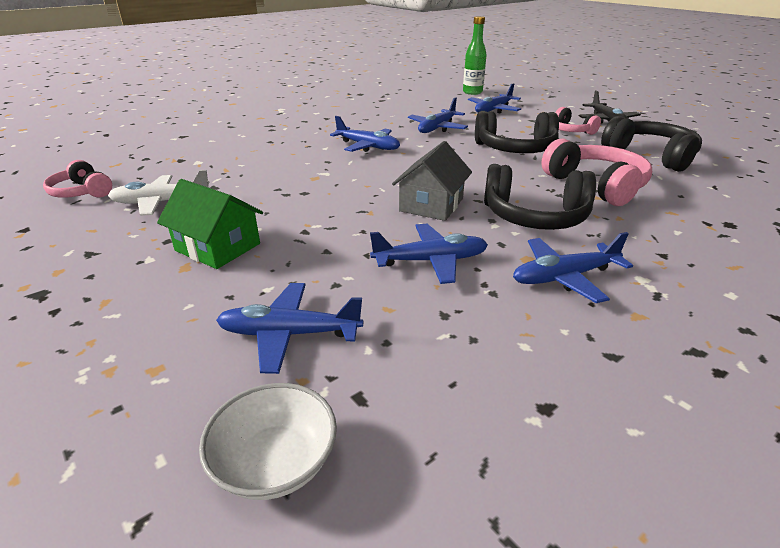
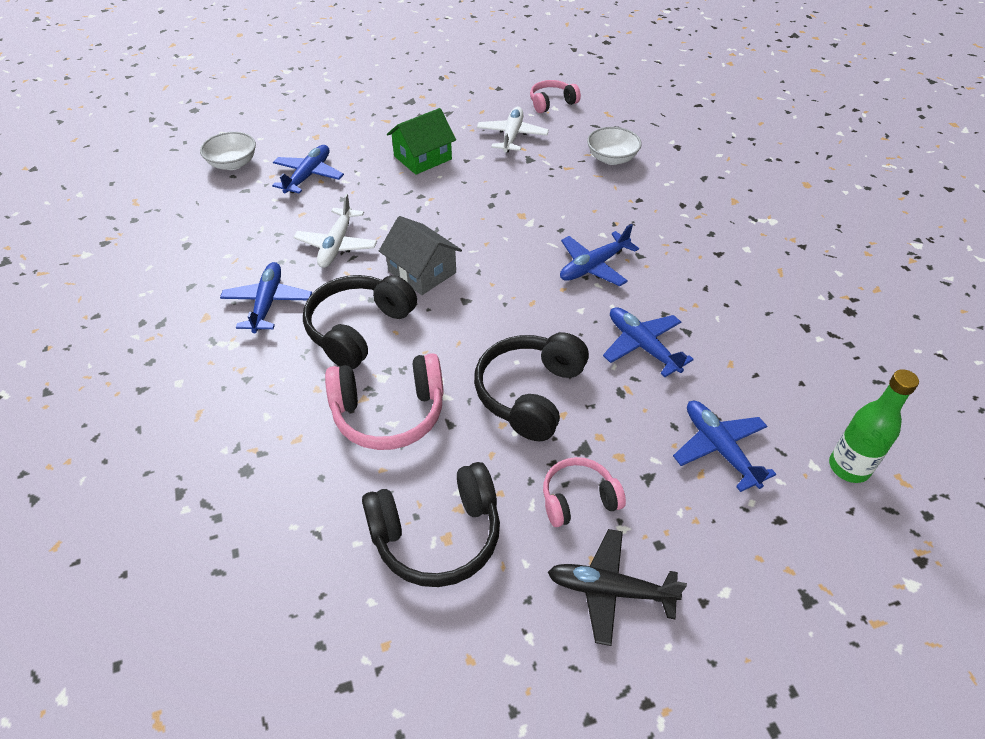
camera: 110 degrees right, 15 degrees up
blue plane [370,224,488,284] -> white plane [293,194,377,268]
none -> white bowl [587,127,642,165]

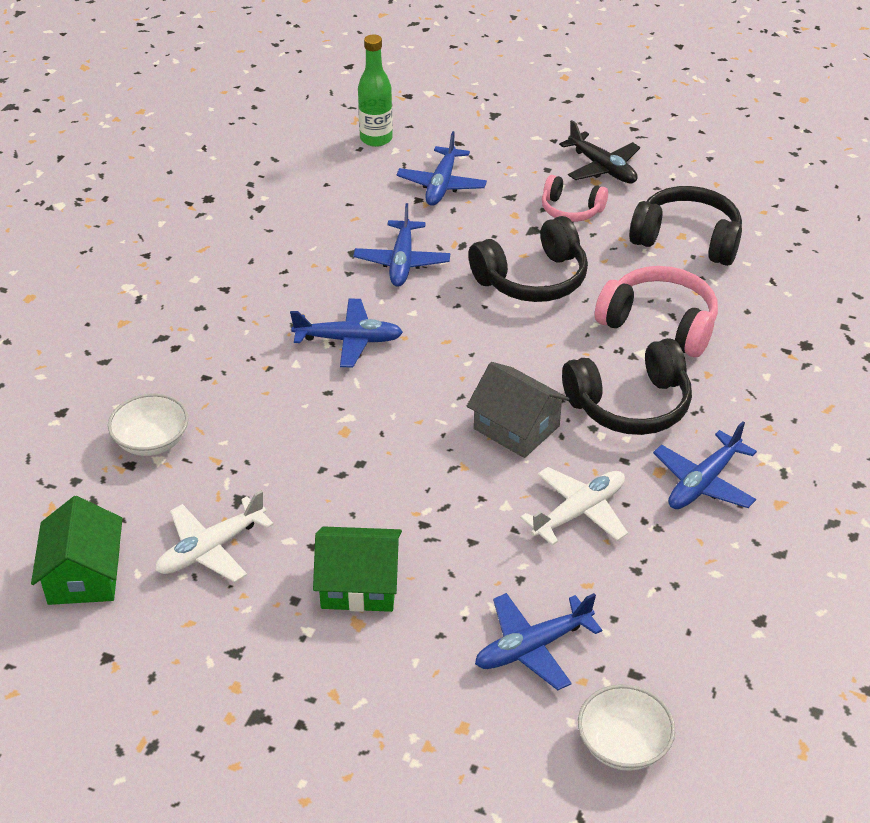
camera: 140 degrees left, 5 degrees down
grey house [379,216,462,295] -> grey house turned 45 degrees counterclockwise [467,362,569,458]
pink headphones [530,80,581,113] -> green house [31,496,123,605]

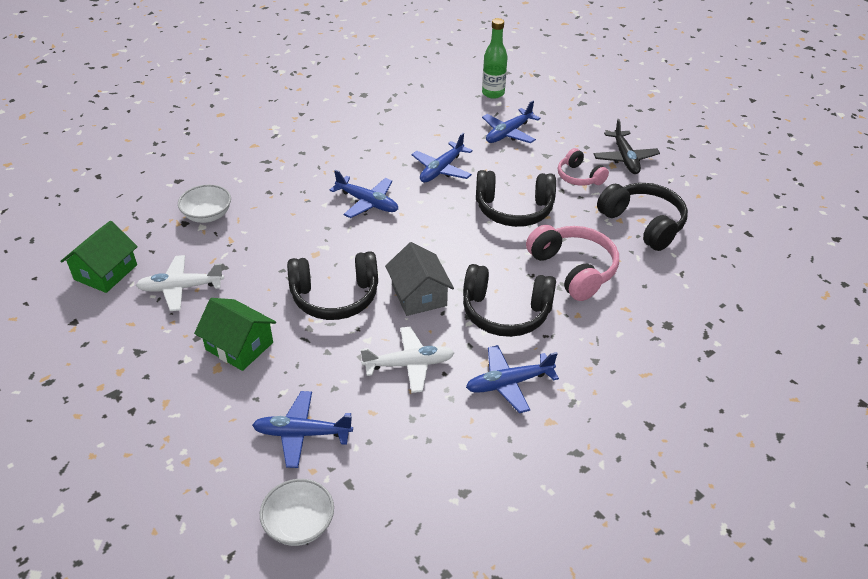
camera: 30 degrees right, 0 degrees up
none -> black headphones [287,251,378,320]

